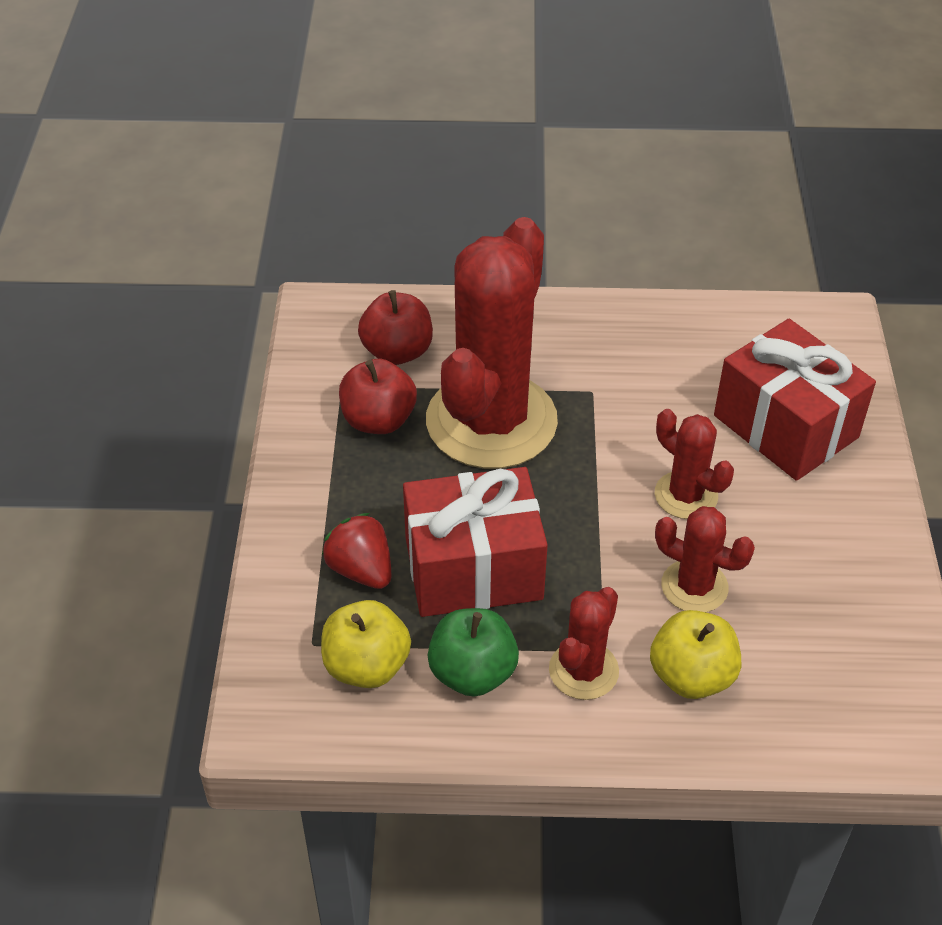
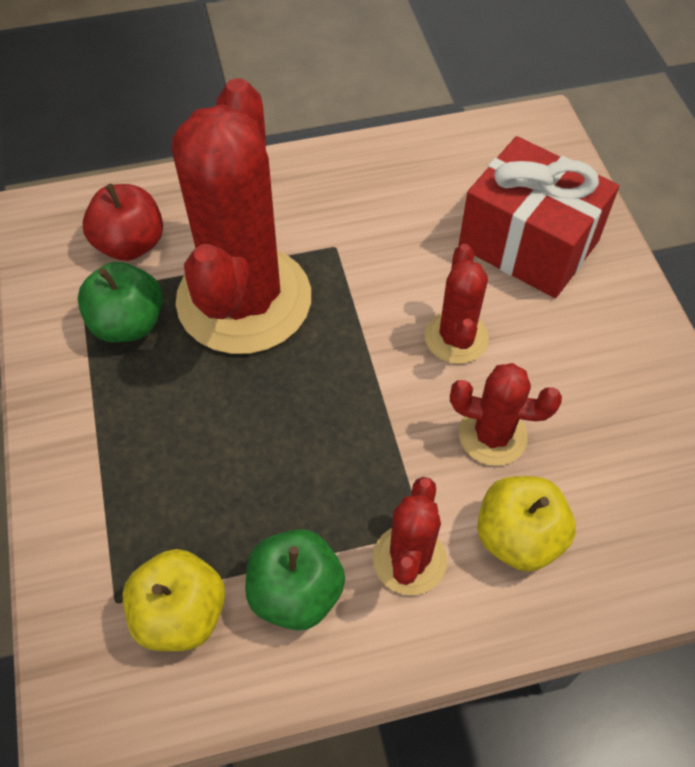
camera: 15 degrees left, 10 degrees up
red strawberry [322,513,391,589] -> none
red apple [339,359,417,434] -> green apple [77,262,163,342]
red gift [403,467,548,617] -> none
red cactus [655,409,734,519] -> red cactus turned 60 degrees clockwise [425,244,489,364]

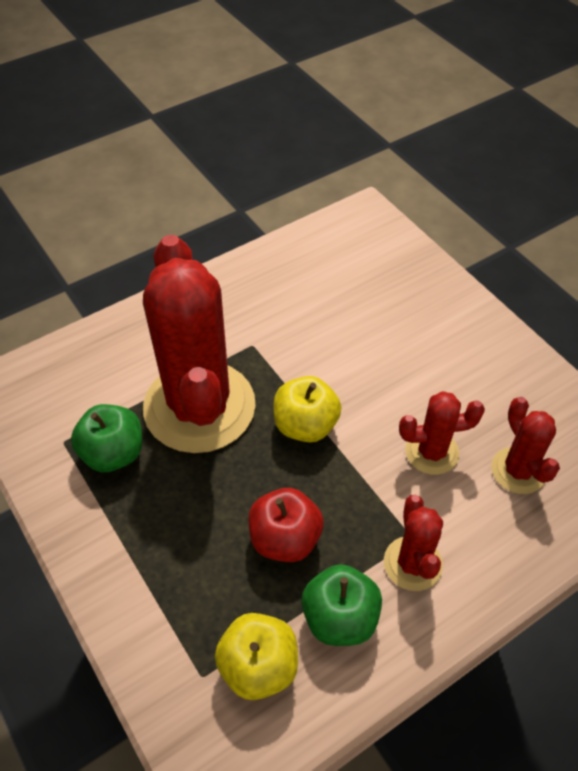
camera: 20 degrees left, 5 degrees down
red apple [83,184,163,261] -> red apple moved to [248,488,324,562]
red cactus [425,244,489,364] -> red cactus moved to [491,397,560,494]
red gift [458,136,619,298] -> none
yellow apple [477,476,576,572] -> yellow apple moved to [274,376,341,442]

